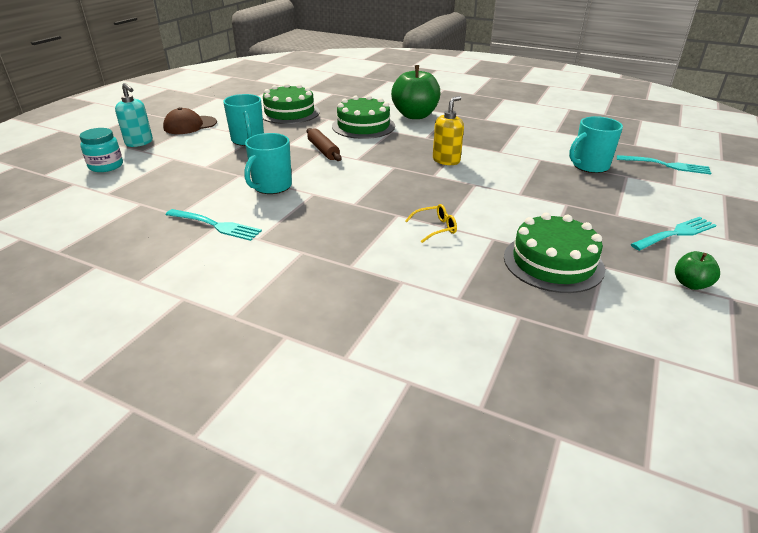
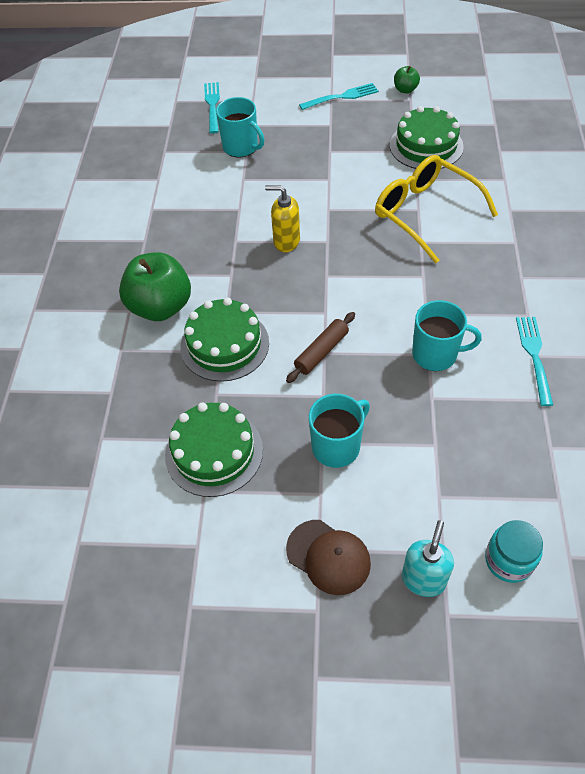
camera: 110 degrees left, 20 degrees up
yellow glasses [405,204,457,243] -> yellow glasses [375,155,498,263], size x2.46
turquoise fork [631,217,716,251] -> turquoise fork turned 120 degrees clockwise [299,83,379,110]

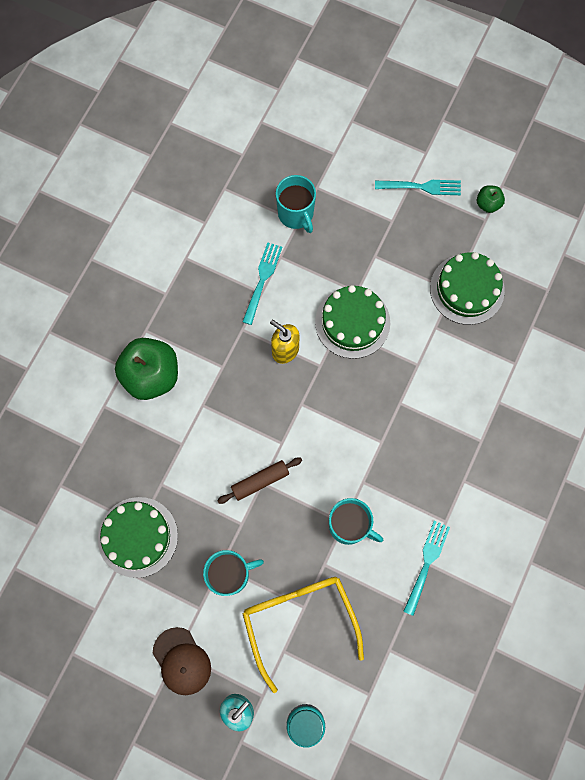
camera: 20 degrees right, 20 degrees up
green cake [180,298,269,382] -> green cake moved to [315,285,390,359]
turquoise fork [204,82,220,134] -> turquoise fork moved to [242,242,282,325]
yellow glasses [375,155,498,263] -> yellow glasses moved to [242,577,364,693]

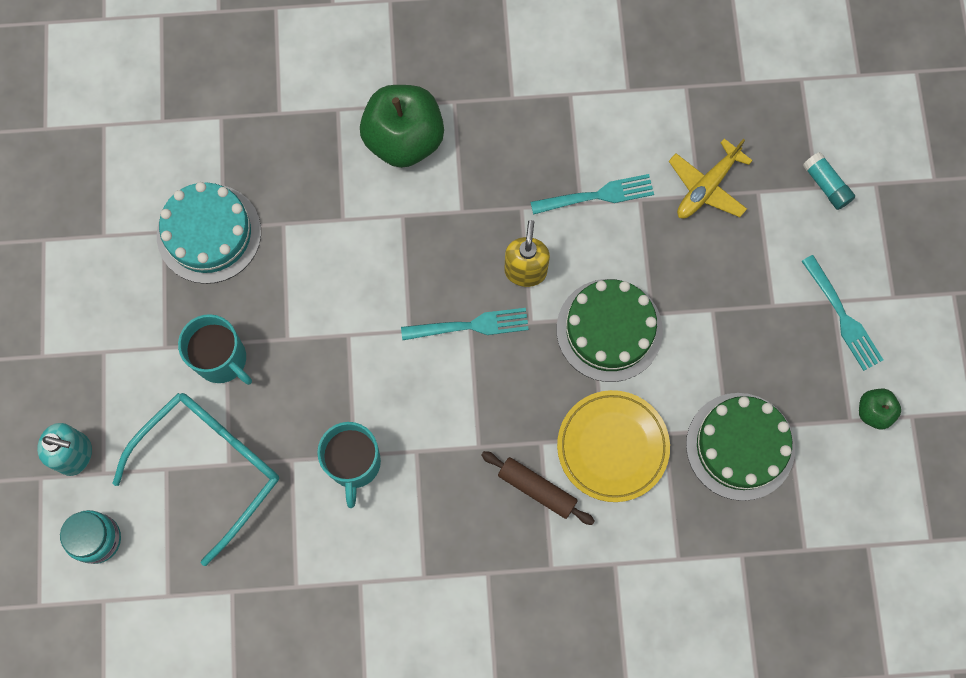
camera: 60 degrees right, 0 degrees up
green cake [98,497,178,578] -> turquoise cake [157,182,261,284]
brown cap [153,627,211,695] -> none
brown rolling pin [217,457,302,504] -> brown rolling pin moved to [481,451,595,525]
yellow glasses [242,577,364,693] -> turquoise glasses [112,393,279,566]
turquoise mug [276,175,316,233] -> yellow plane [669,139,753,219]
turquoise fork [403,521,450,616] -> turquoise fork moved to [401,308,529,340]
none -> yellow plate [557,390,670,502]
none -> turquoise glue stick [802,152,855,210]

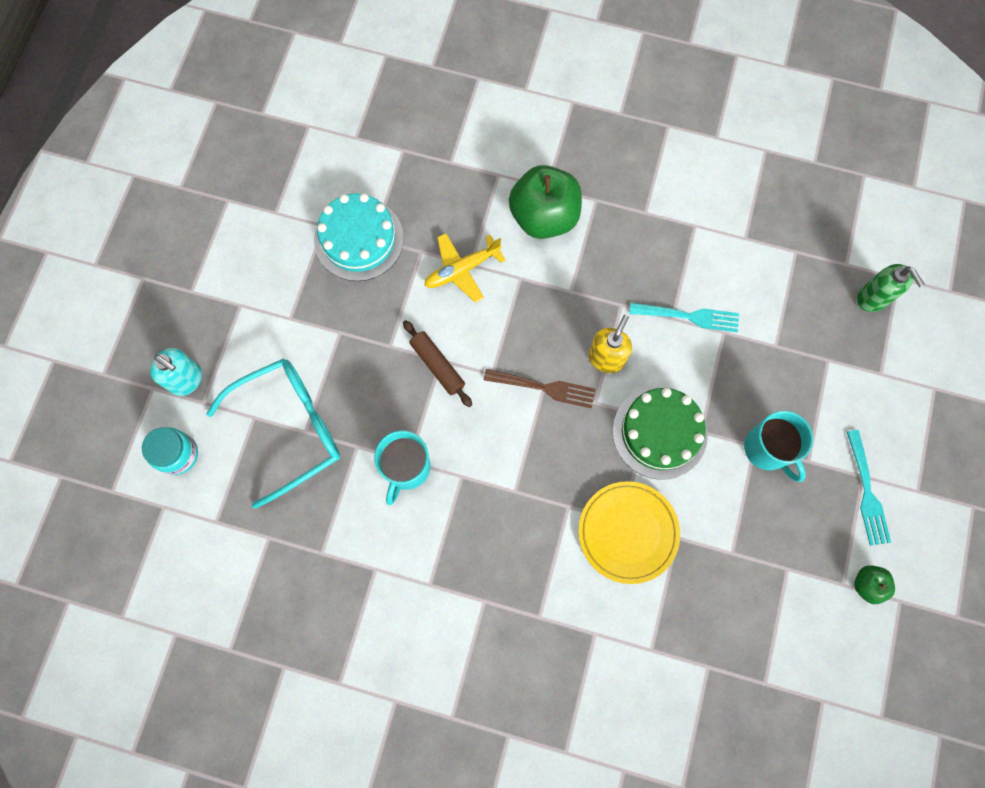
camera: 20 degrees right, 0 degrees up
turquoise mug [178,314,252,385] -> turquoise mug moved to [744,410,813,482]
turquoise fork [401,308,529,340] -> brown fork [484,369,595,408]
brown rolling pin [481,451,595,525] -> brown rolling pin moved to [403,320,472,407]
yellow plane [669,139,753,219] -> yellow plane moved to [424,233,506,303]
green cake [686,393,795,501] -> none
turquoise glue stick [802,152,855,210] -> none
none -> green soap dispenser [857,264,925,312]

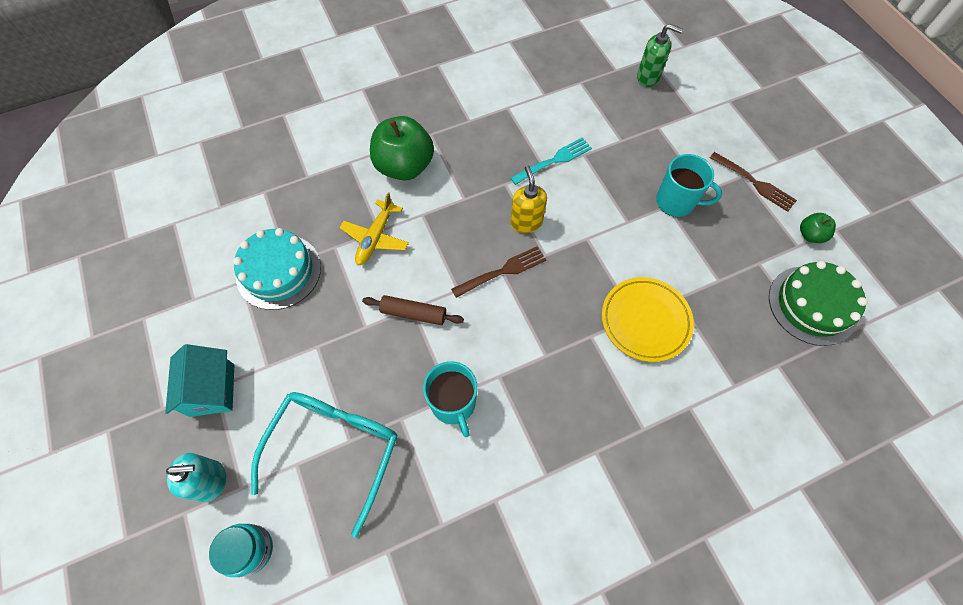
camera: 40 degrees left, 10 degrees down
green cake [612,386,708,480] -> green cake moved to [769,261,868,346]
turquoise fork [847,430,891,546] -> brown fork [710,152,797,212]
none -> turquoise house [165,344,234,417]

